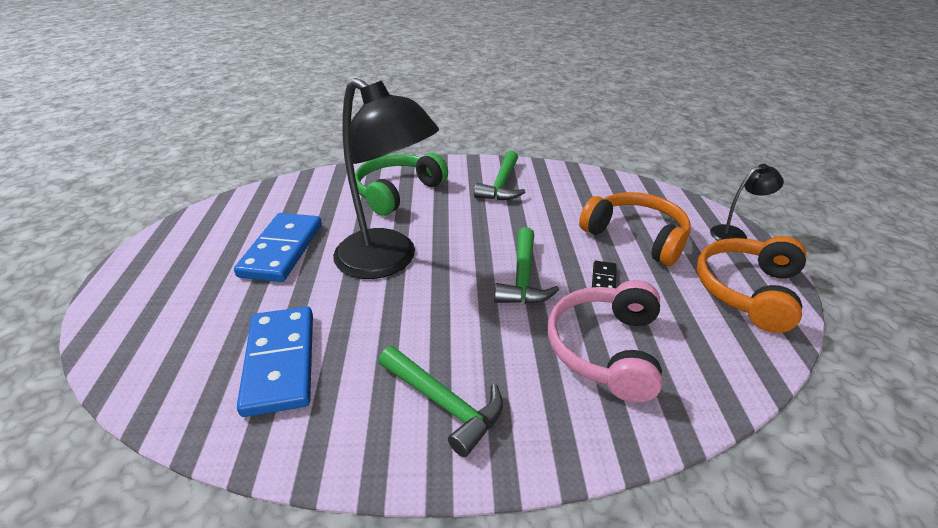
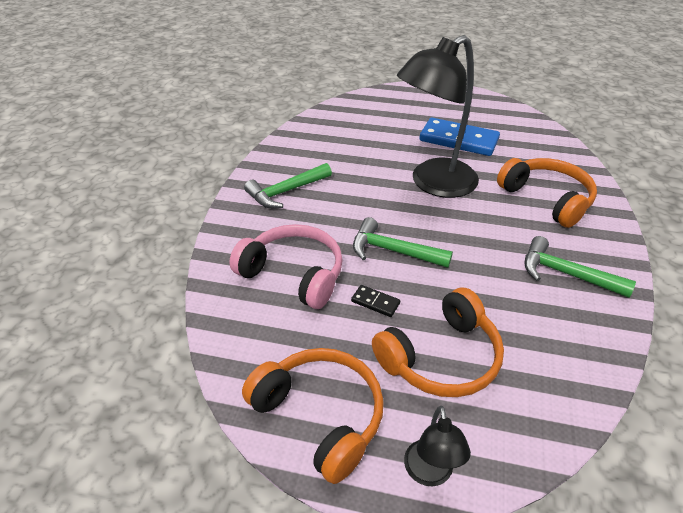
camera: 105 degrees right, 5 degrees up
blue domino [237,307,313,417] -> none
green headphones [355,153,448,216] -> orange headphones [497,158,597,228]

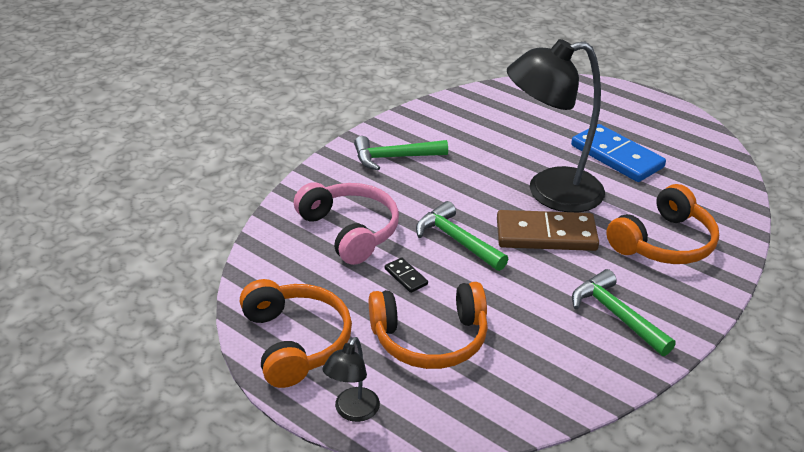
camera: 25 degrees right, 5 degrees down
orange headphones [497,158,597,228] -> orange headphones turned 60 degrees clockwise [606,184,719,264]
none -> brown domino [497,210,599,251]

